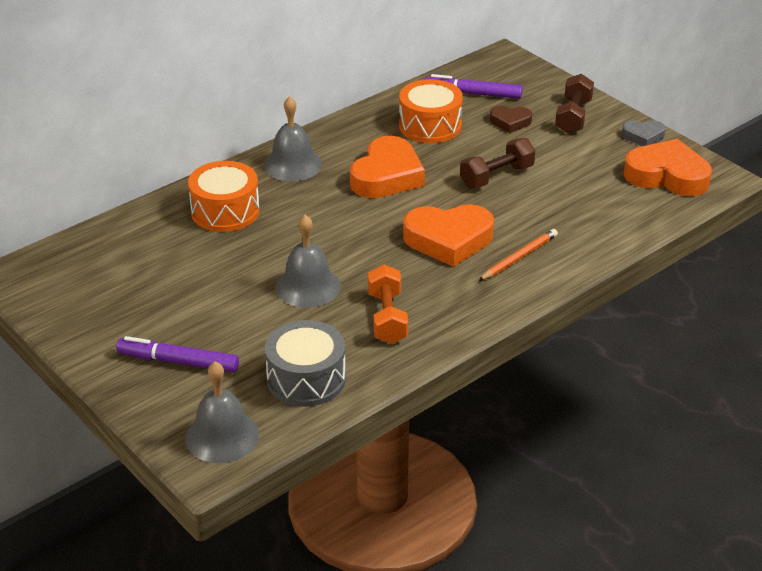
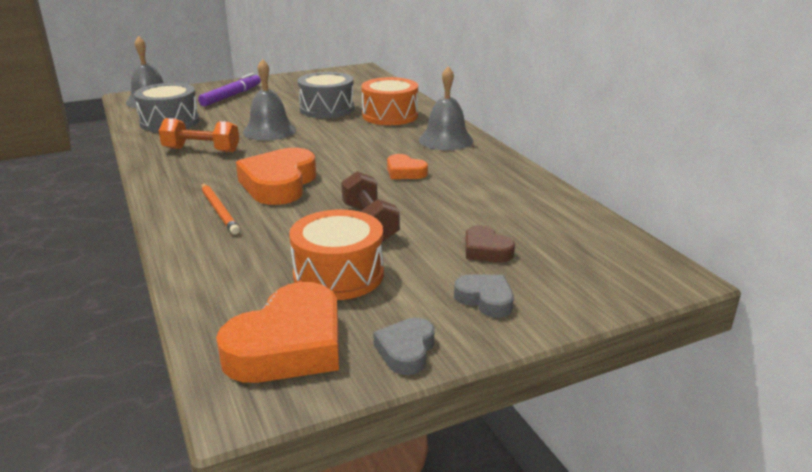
camera: 105 degrees right, 10 degrees down
orange heart [350,136,425,198] -> orange heart [387,154,428,179], size x0.52
orange drum [399,79,463,143] -> orange drum moved to [289,209,384,300]
purple marker [425,74,522,99] -> none
brown heart [490,106,532,133] -> brown heart turned 60 degrees counterclockwise [465,225,515,262]
brown dumbbell [555,74,594,134] -> grey heart [454,274,514,318]
none -> grey drum [298,72,354,118]

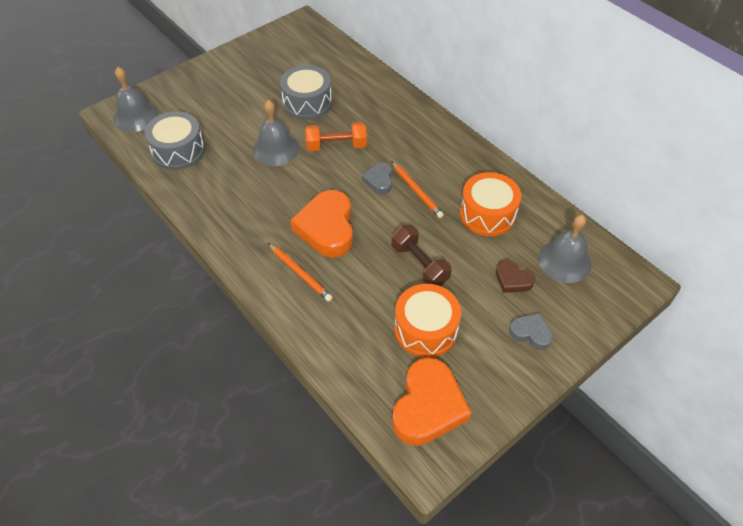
camera: 15 degrees left, 25 degrees up
orange dumbbell [159,118,239,152] -> orange dumbbell moved to [305,122,367,151]
purple marker [198,73,261,106] -> none
orange drum [361,77,418,125] -> orange drum moved to [460,172,521,236]
grey heart [373,318,435,375] -> grey heart moved to [362,162,392,194]
orange heart [387,154,428,179] -> orange pencil [391,161,444,218]
grey bell [419,66,473,150] -> grey bell moved to [538,215,592,283]

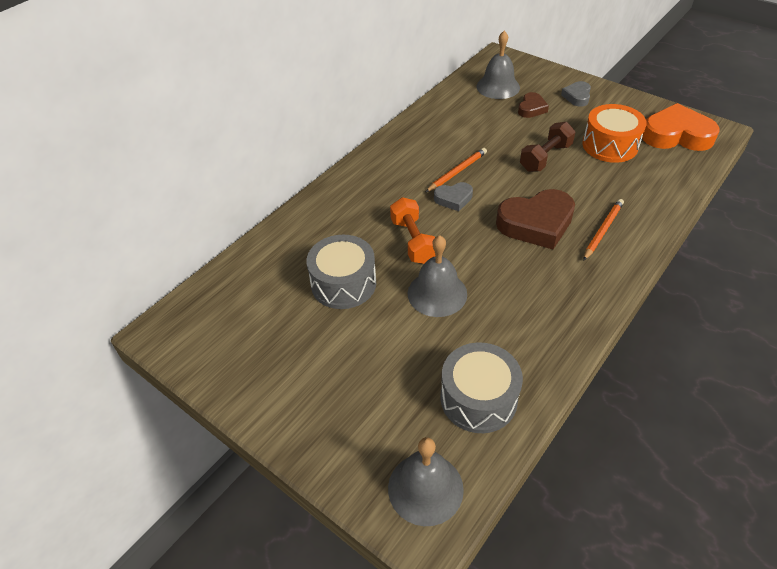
camera: 100 degrees left, 5 degrees down
orange heart [290,190,353,258] -> brown heart [496,189,575,249]
orange drum [460,172,521,236] -> none

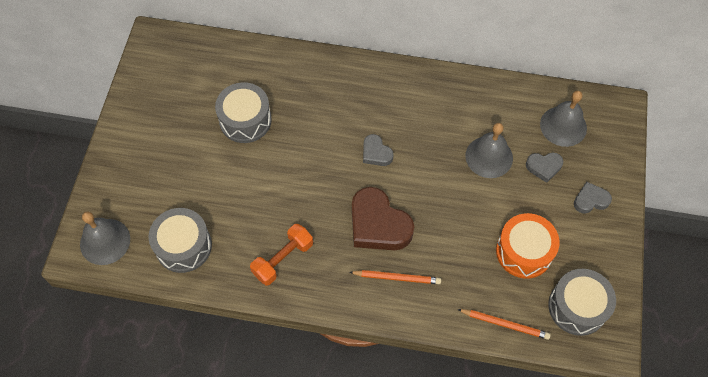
camera: 60 degrees right, 15 degrees up
orange dumbbell [390,197,436,264] -> orange dumbbell moved to [250,224,313,286]
grey bell [408,235,467,317] -> grey bell moved to [465,123,513,178]
orange pencil [426,148,487,192] -> orange pencil moved to [457,309,551,340]
brown heart [518,92,549,118] -> grey heart [526,153,563,183]
brown dumbbell [520,122,575,172] -> none
orange heart [642,103,720,151] -> grey drum [548,269,616,336]

